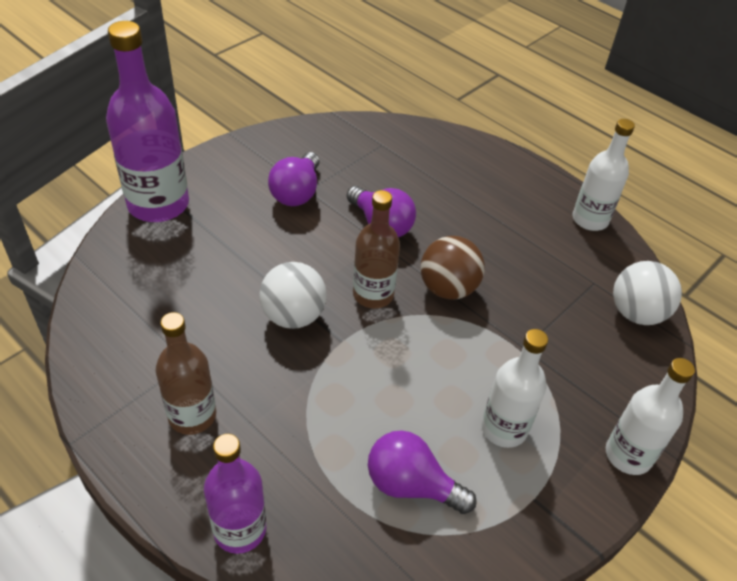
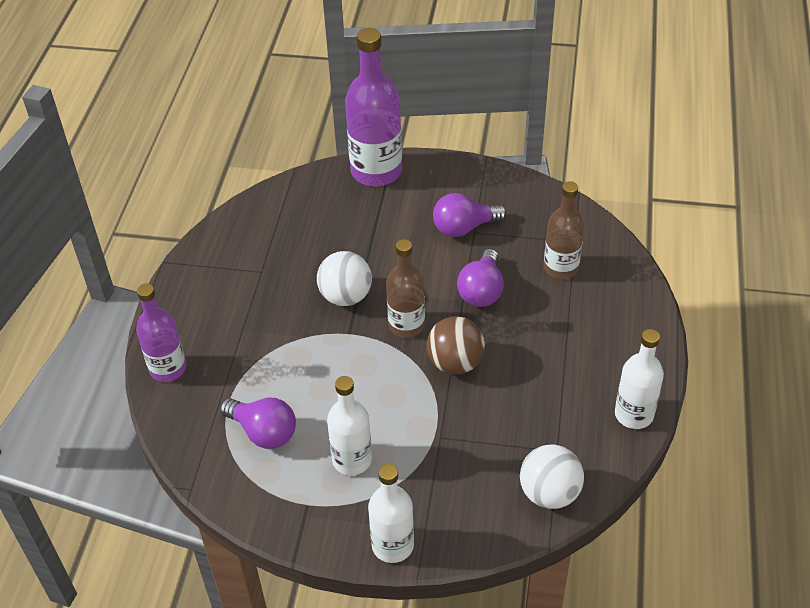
camera: 60 degrees right, 0 degrees up
brown bottle [156,312,216,435] -> brown bottle moved to [544,181,584,279]
purple light bulb [368,430,477,514] -> purple light bulb turned 135 degrees clockwise [220,398,296,449]

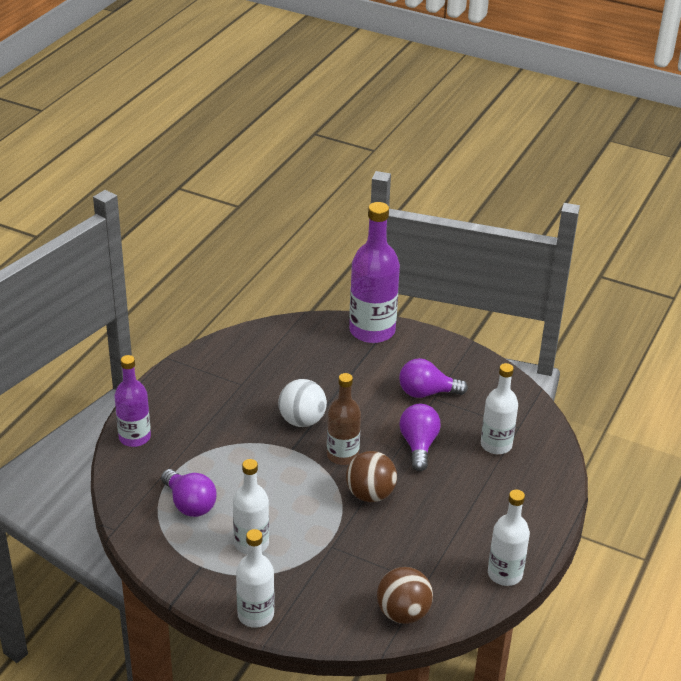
camera: 15 degrees right, 10 degrees down
purple light bulb [457,249,504,307] -> purple light bulb turned 150 degrees clockwise [399,404,441,471]
white ball [520,444,584,509] -> brown ball [377,567,433,624]
brown bottle [544,181,584,279] -> white bottle [481,363,518,454]

